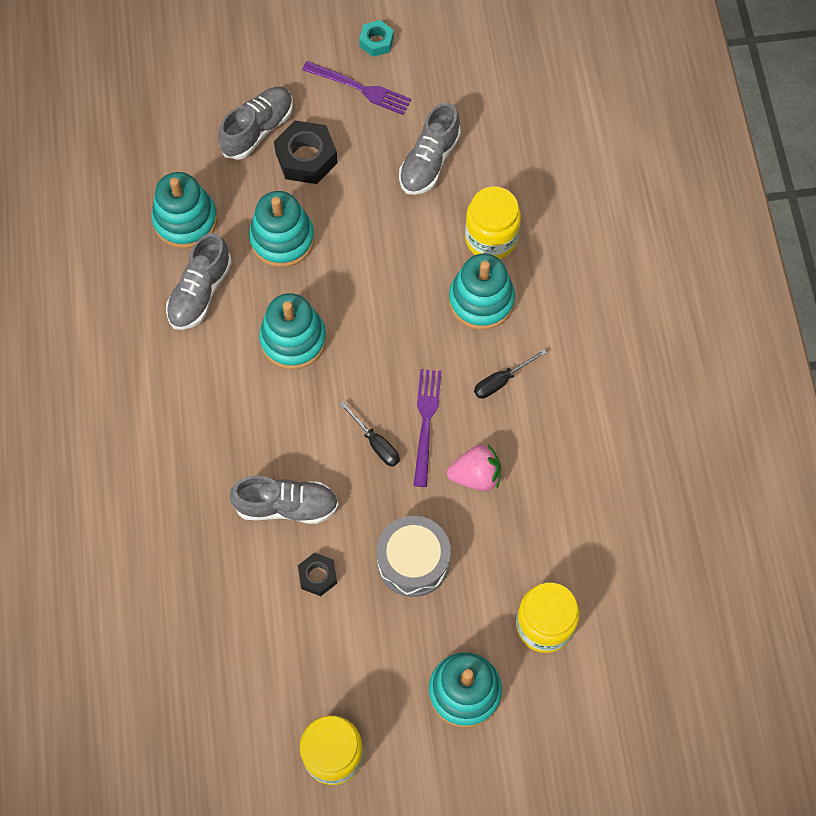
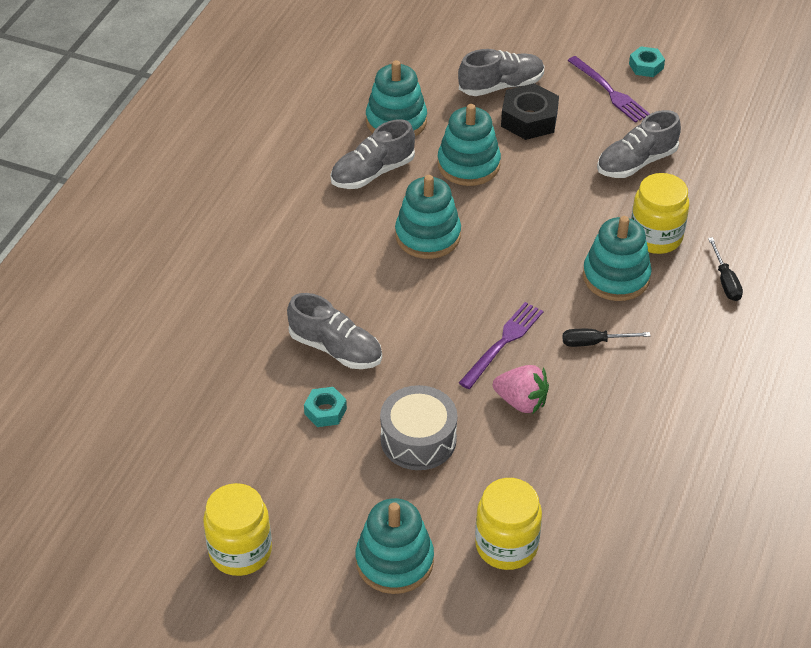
camera: 30 degrees right, 20 degrees down
black nut [298,553,337,596] -> turquoise nut [304,387,347,427]
black screwdriver [340,401,400,467] -> black screwdriver moved to [708,237,743,301]

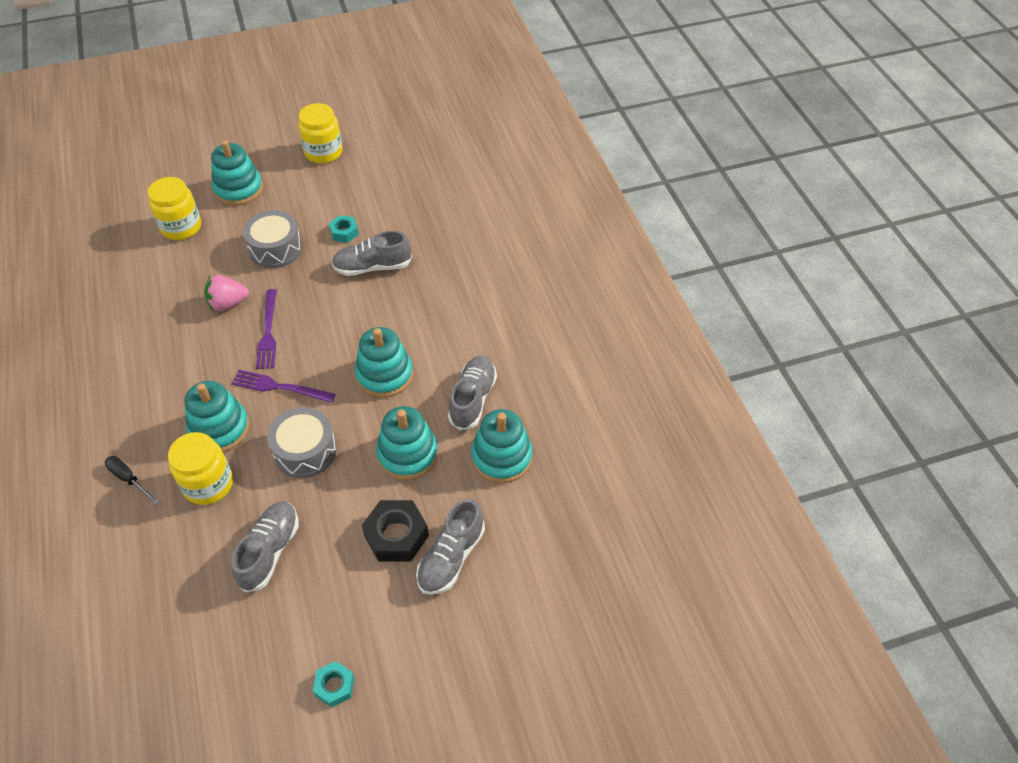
camera: 140 degrees right, 5 degrees up
black screwdriver [562,329,651,347] -> none
purple fork [567,56,650,123] -> purple fork moved to [231,370,336,403]
none -> grey drum [267,407,337,478]

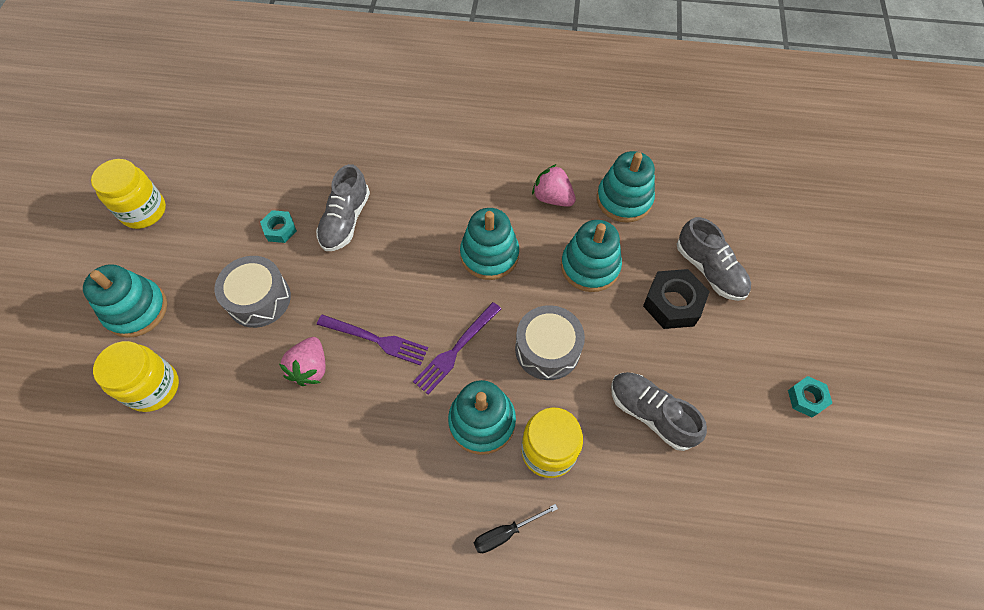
camera: 65 degrees left, 10 degrees up
grey shoe [448,356,497,430] -> pink strawberry [532,164,576,207]

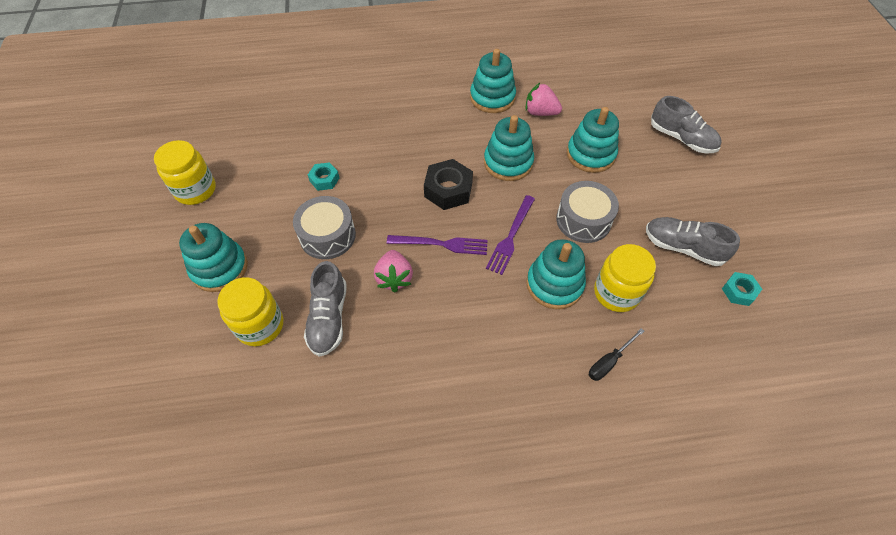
camera: 15 degrees left, 5 degrees down
grey shoe [316,164,370,251] -> grey shoe moved to [304,261,347,357]
turquoise stacking toy [597,151,655,223] -> turquoise stacking toy moved to [470,49,516,113]
black nut [643,269,710,329] -> black nut moved to [424,159,473,210]
turquoise nut [788,376,832,417] -> turquoise nut moved to [722,272,762,306]

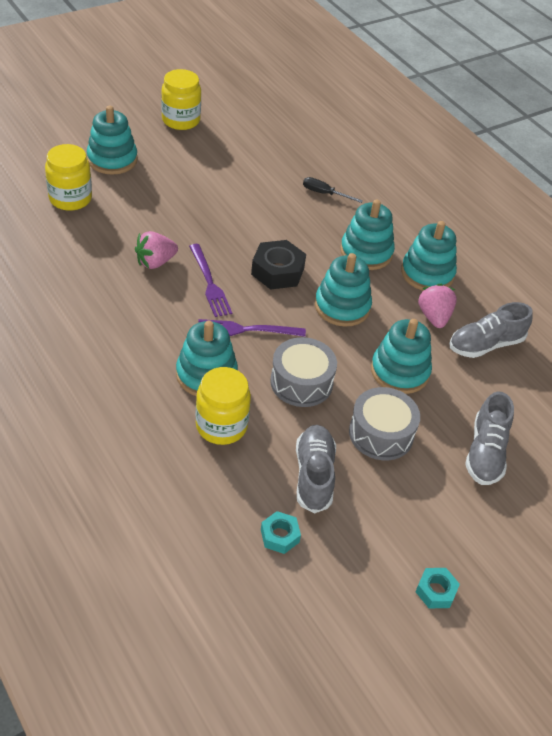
camera: 60 degrees right, 10 degrees down
grey drum [293,196,356,259] -> grey drum moved to [349,387,420,460]
grey shoe [304,261,347,357] -> grey shoe moved to [449,302,533,358]
turquoise nut [308,162,339,191] -> turquoise nut moved to [415,568,460,608]
black screwdriver [589,328,644,381] -> black screwdriver moved to [303,177,363,203]
none -> turquoise stacking toy [340,199,395,270]

